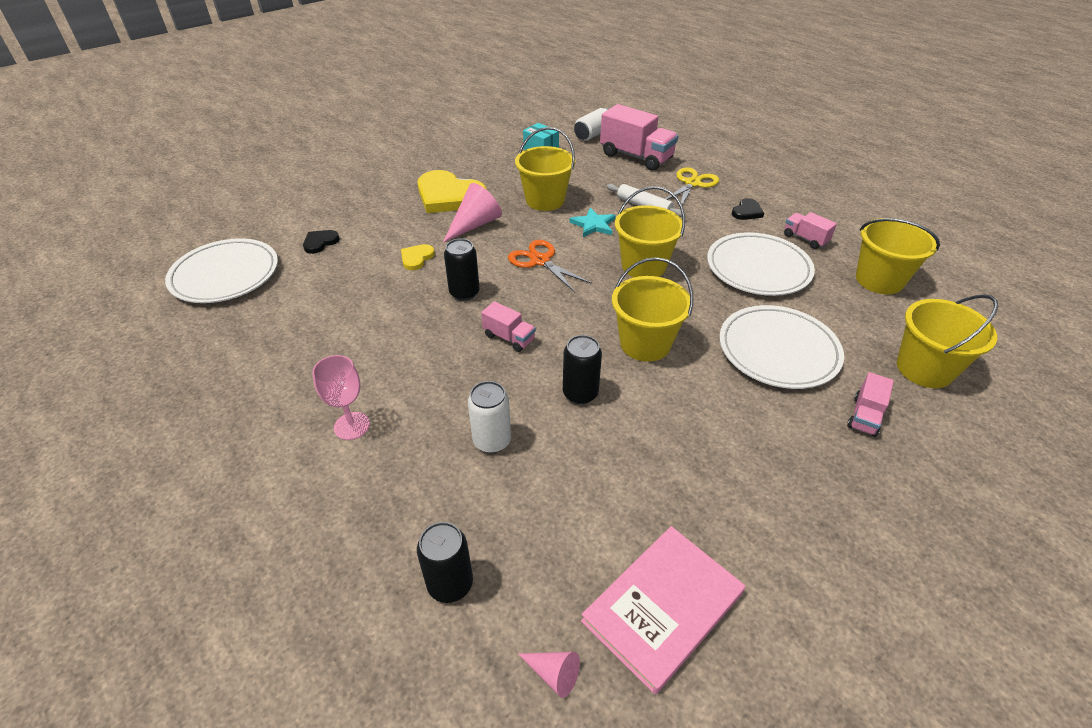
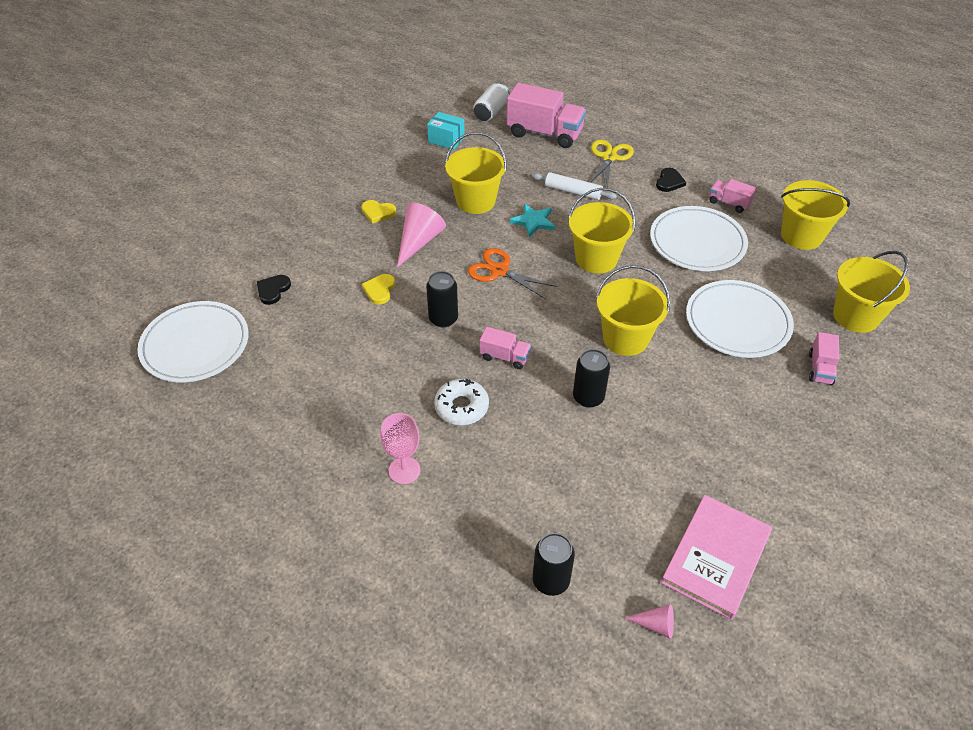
camera: 15 degrees left, 5 degrees up
yellow heart [417,170,487,213] -> yellow heart [361,200,396,223], size x0.45
white can [468,381,511,453] -> none
none -> white donut [434,379,489,425]

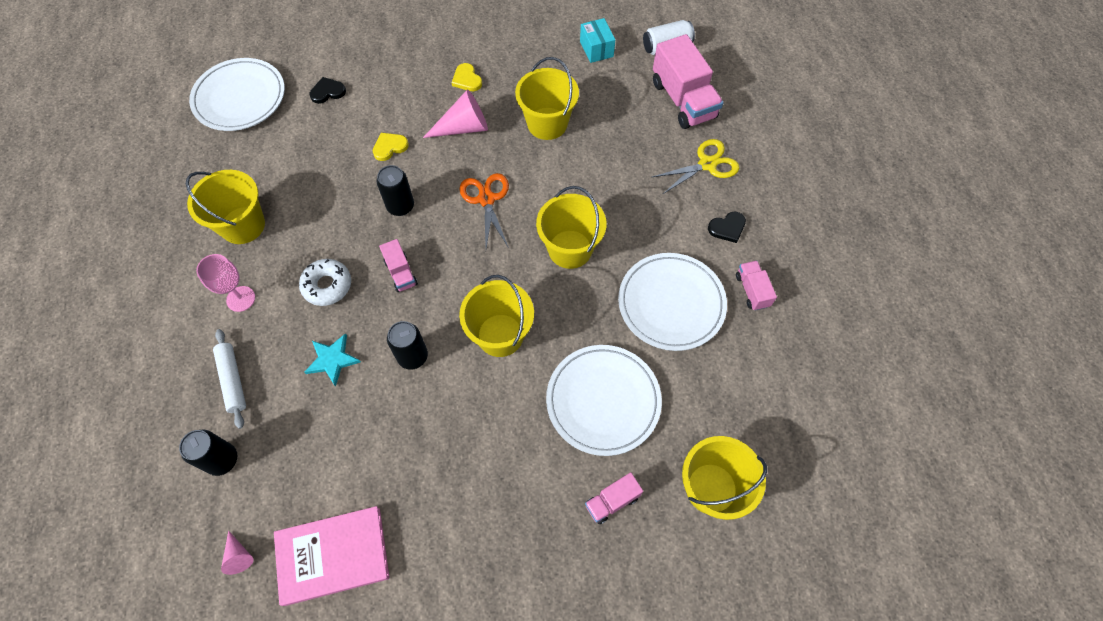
camera: 45 degrees right, 15 degrees up
turquoise star [510,204,555,237] -> turquoise star moved to [304,333,361,387]
white rolling pin [532,172,617,200] -> white rolling pin moved to [213,329,246,429]
yellow bucket [781,180,850,250] -> yellow bucket moved to [186,170,265,244]

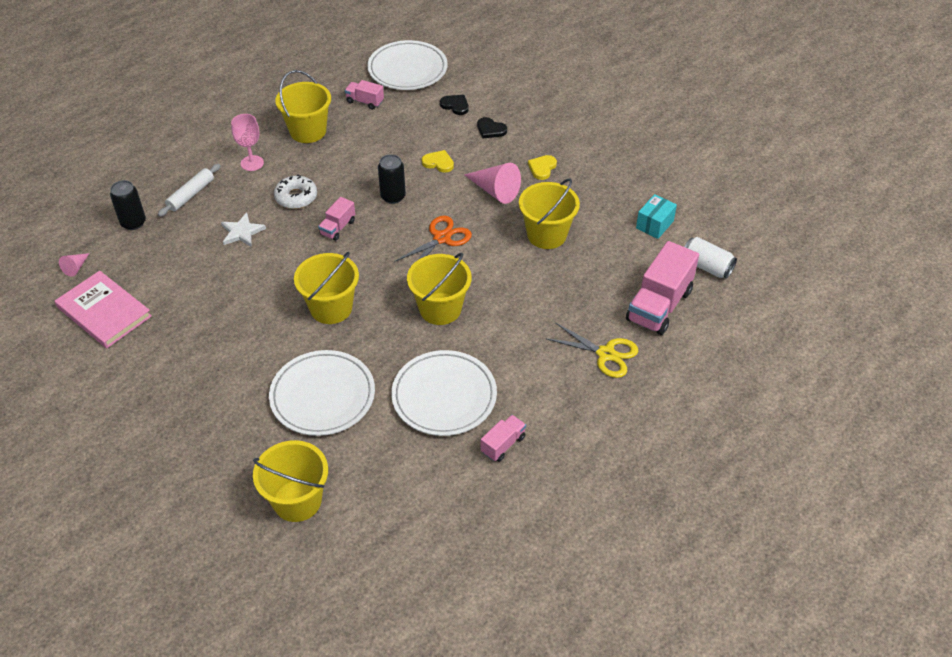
camera: 55 degrees right, 15 degrees down
turquoise star [304,333,361,387] -> white star [221,213,266,247]
black can [387,321,428,370] -> none
pink truck [585,472,643,524] -> pink truck moved to [345,80,384,110]
black heart [708,211,746,243] -> black heart moved to [477,117,507,138]

